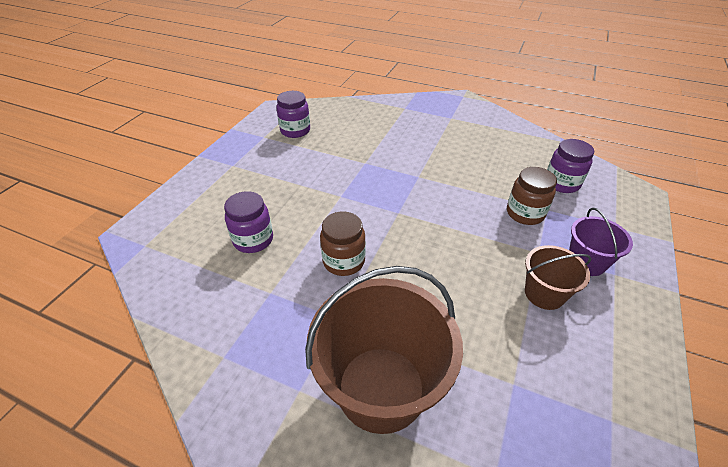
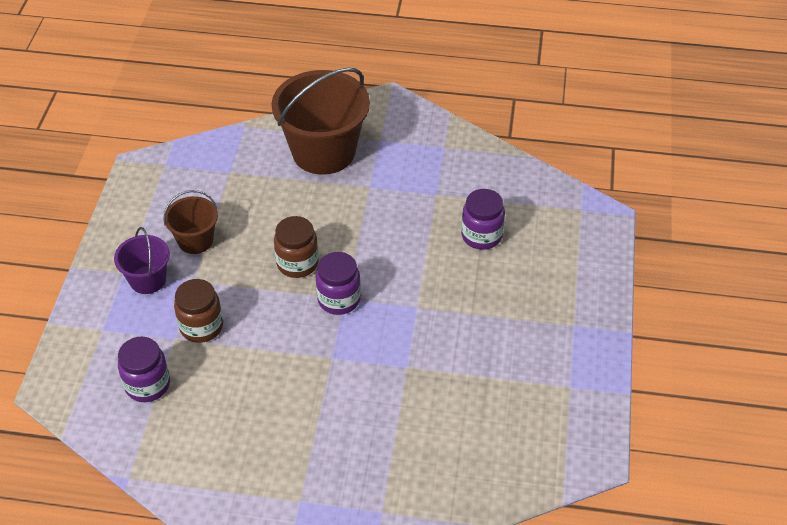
camera: 165 degrees right, 5 degrees up
purple jar [276,91,310,138] -> purple jar moved to [316,252,361,315]
brown jar [320,211,366,276] -> brown jar moved to [274,216,319,278]

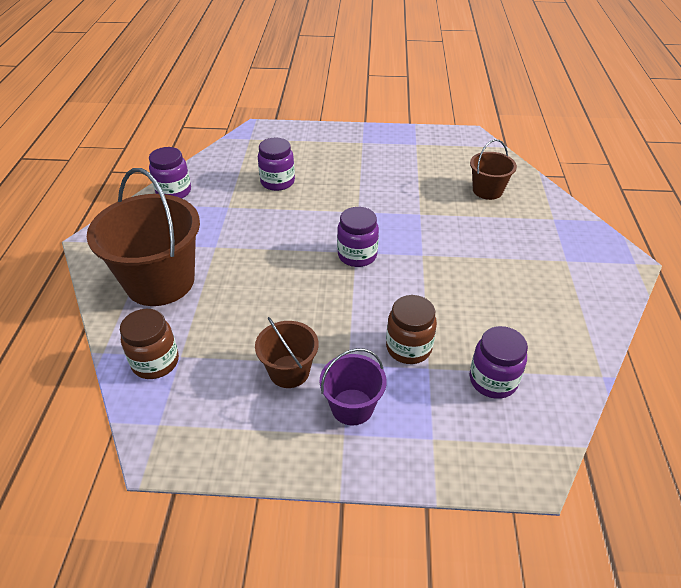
camera: 95 degrees left, 5 degrees down
brown jar [274,216,319,278] -> brown jar moved to [120,309,179,379]
none -> purple jar [149,147,191,198]
none -> brown bucket [470,139,517,200]

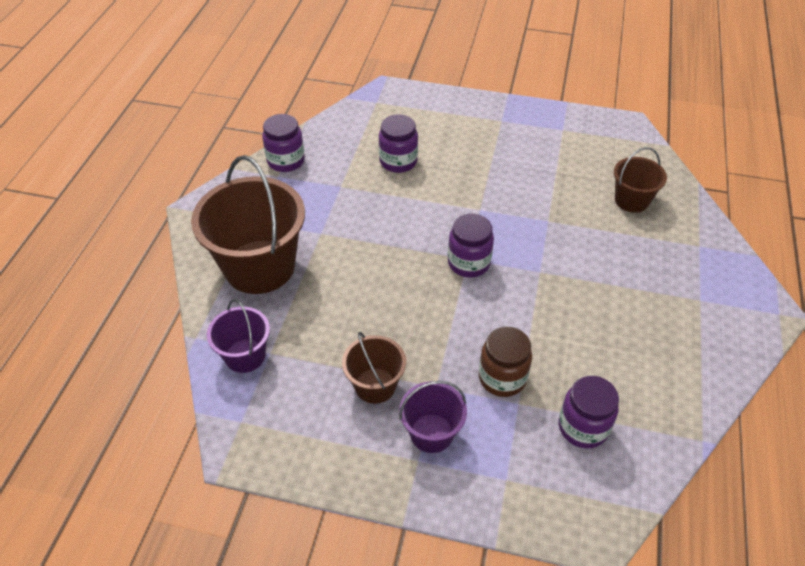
camera: 10 degrees right, 5 degrees up
brown jar [120,309,179,379] -> purple bucket [207,299,270,373]

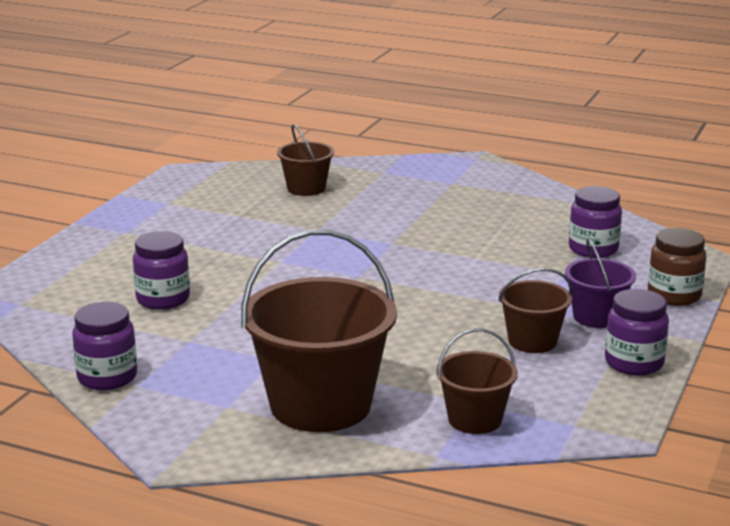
camera: 80 degrees left, 25 degrees down
purple bucket [207,299,270,373] -> brown bucket [436,328,518,434]
purple jar [448,214,494,278] -> purple jar moved to [605,289,669,376]
brown jar [479,327,532,397] -> brown jar moved to [648,228,706,306]

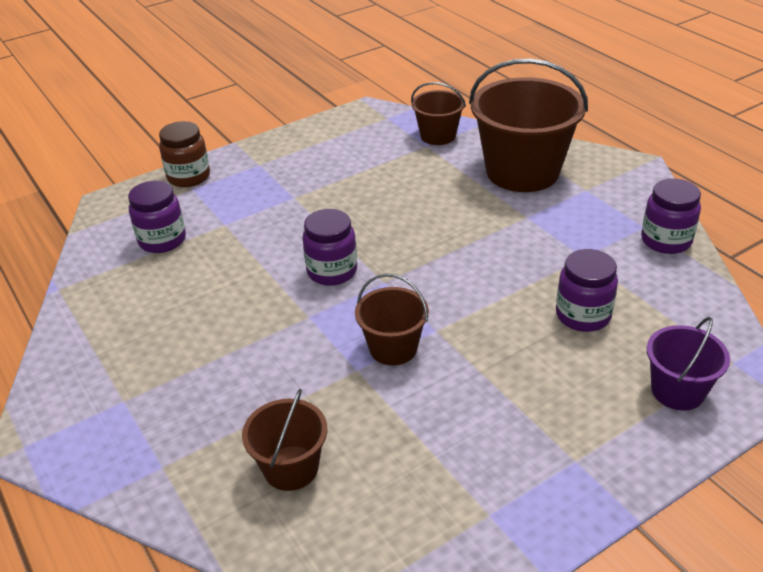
camera: 145 degrees left, 15 degrees up
brown bucket [499,268,572,353] -> brown bucket moved to [355,274,429,365]
purple bucket [565,239,636,328] -> purple bucket moved to [647,317,730,410]
purple jar [605,289,669,376] -> purple jar moved to [302,209,357,286]

